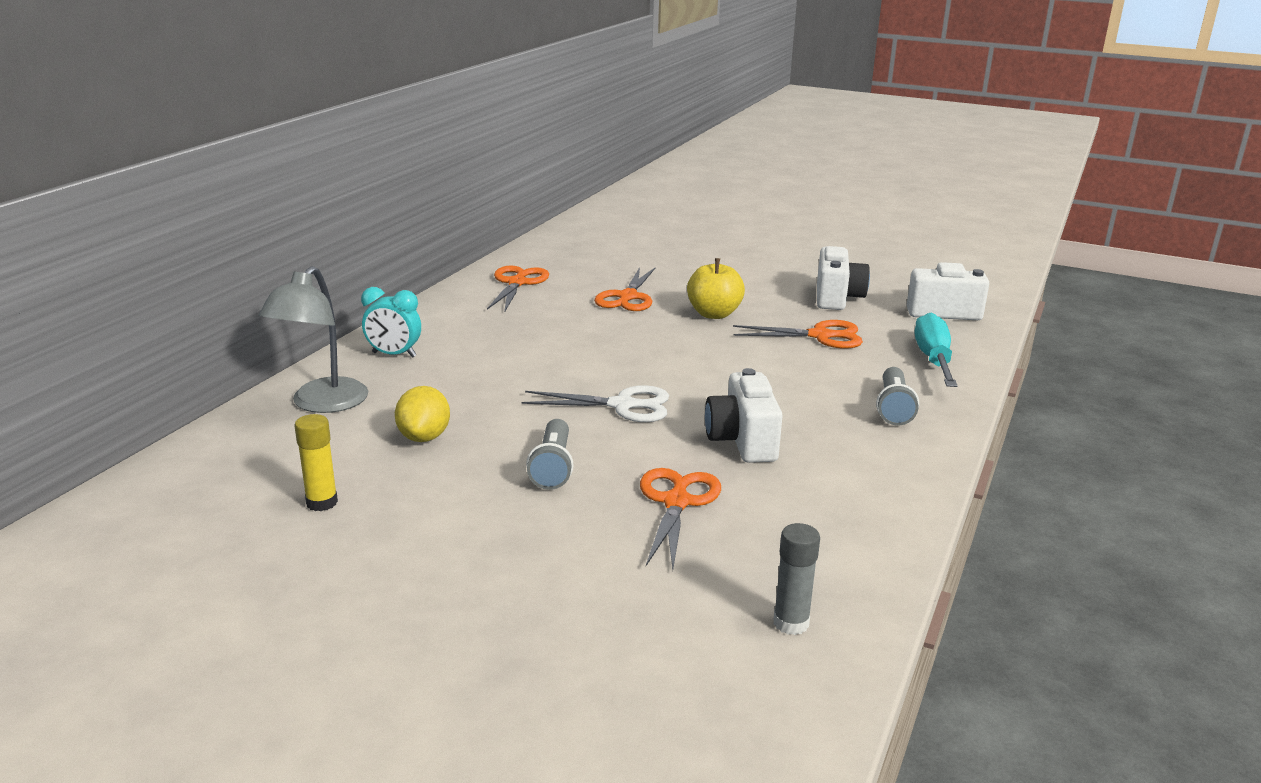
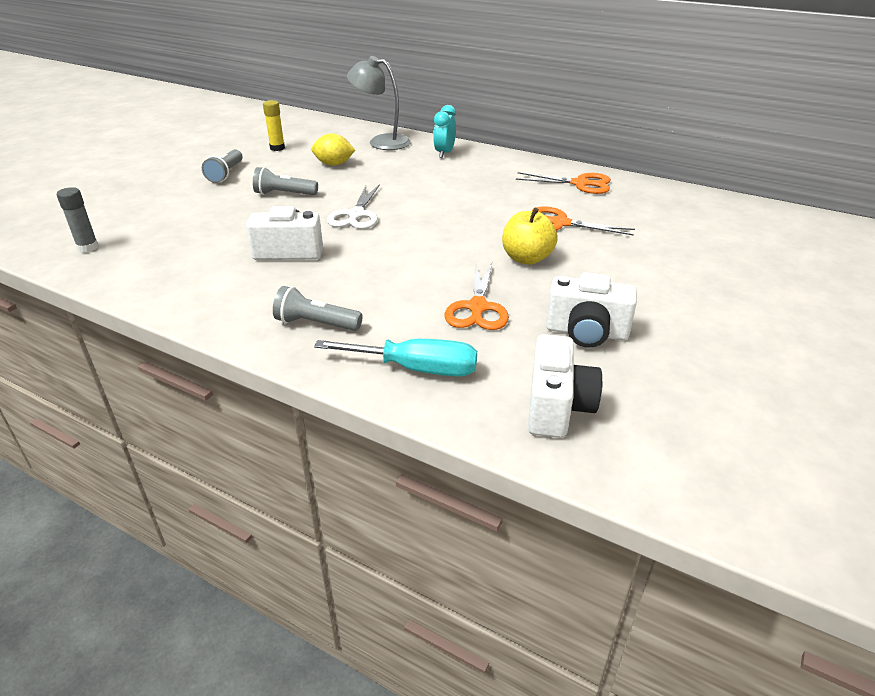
camera: 95 degrees right, 10 degrees up
orange scissors [640,468,721,569] -> none
none -> grey flashlight [202,149,243,183]

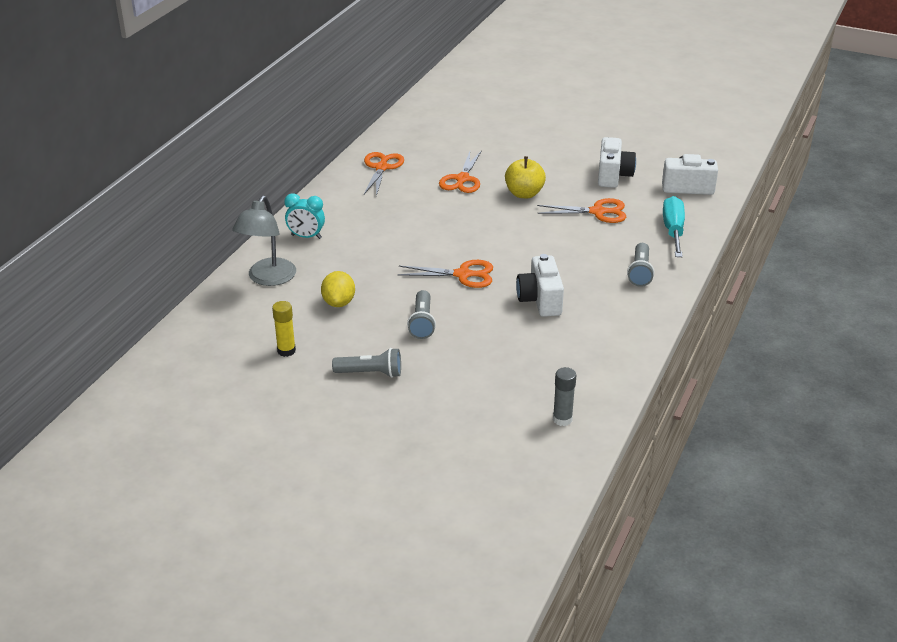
camera: 95 degrees left, 0 degrees up
white scissors [327,184,380,229] -> orange scissors [397,260,493,288]

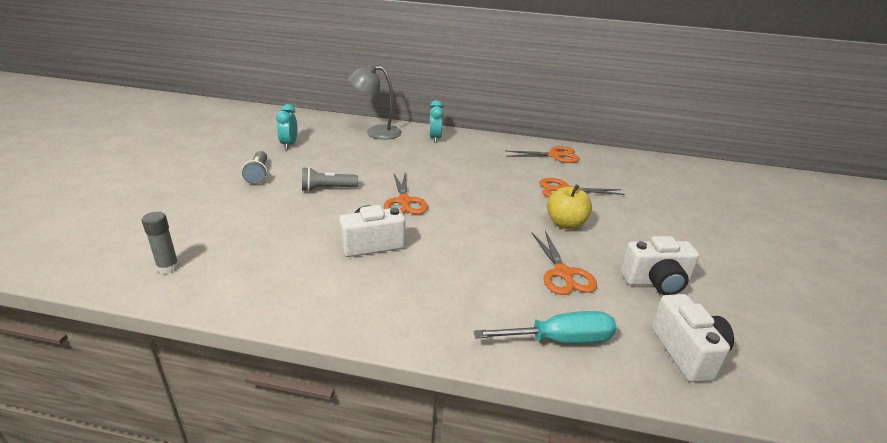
camera: 75 degrees right, 5 degrees down
yellow glue stick [272,301,296,357] -> turquoise clock [276,104,297,150]
yellow lemon [321,271,355,307] -> none
grey flashlight [627,243,655,287] -> none

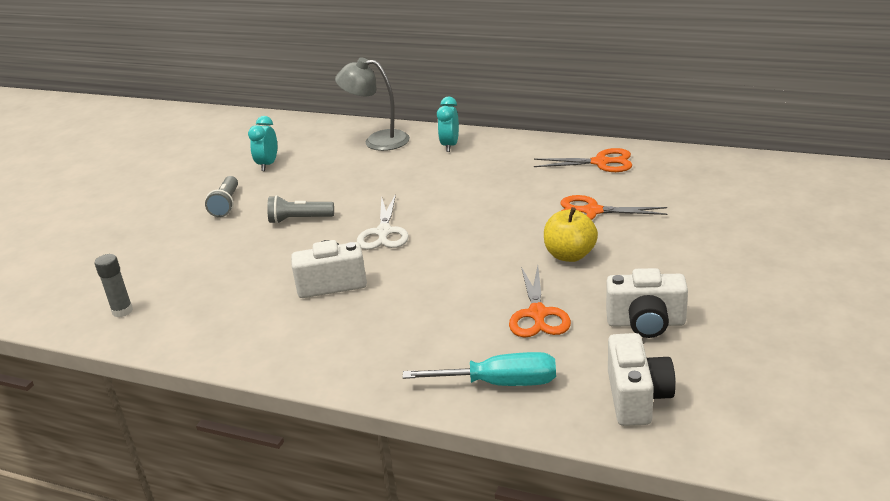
camera: 15 degrees right, 0 degrees up
orange scissors [384,173,428,214] -> white scissors [357,194,409,250]

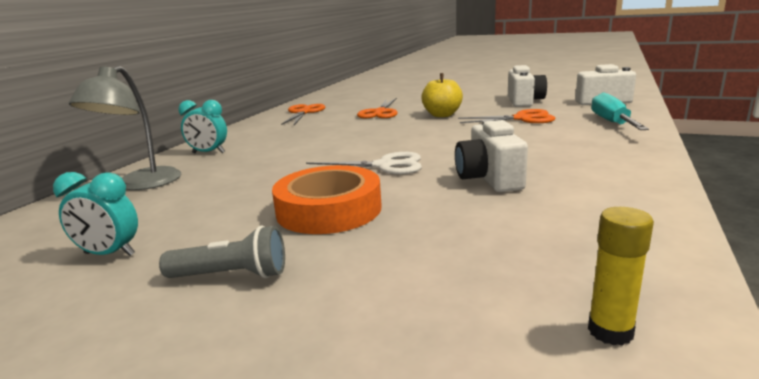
camera: 90 degrees left, 10 degrees down
grey glue stick [95,254,133,317] -> yellow glue stick [588,207,654,346]
grey flashlight [267,195,334,224] -> orange tape [272,165,382,234]

